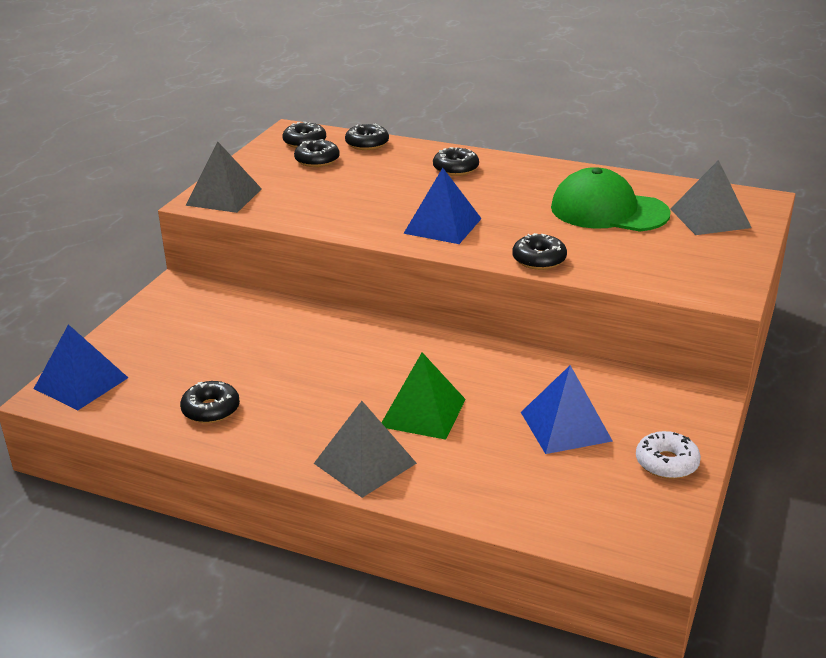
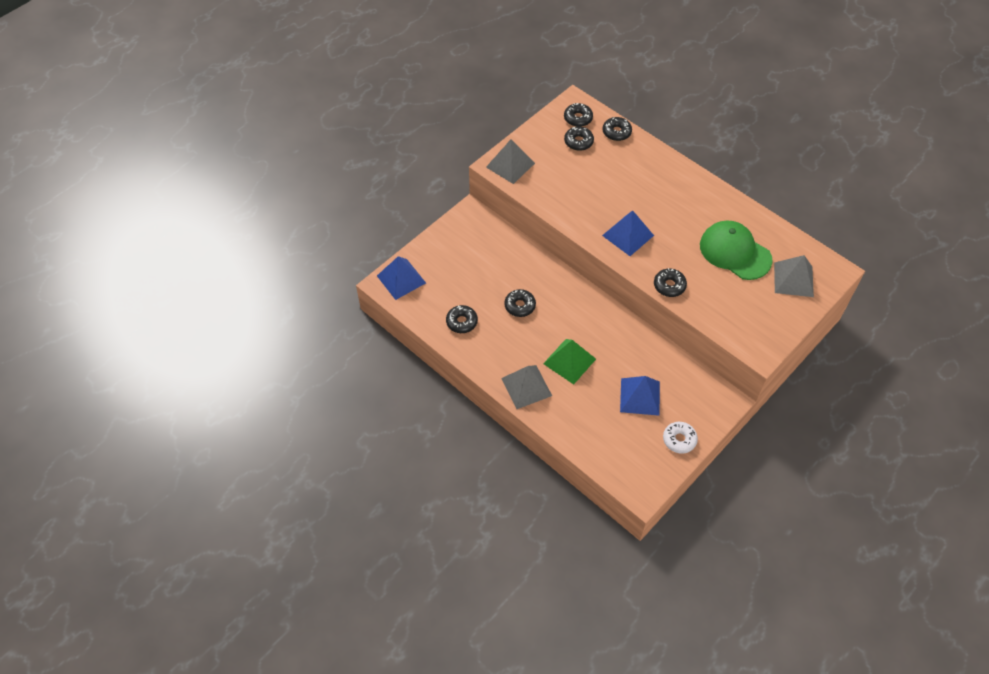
camera: 20 degrees right, 25 degrees up
black donut [433,147,479,176] -> black donut moved to [504,289,536,317]

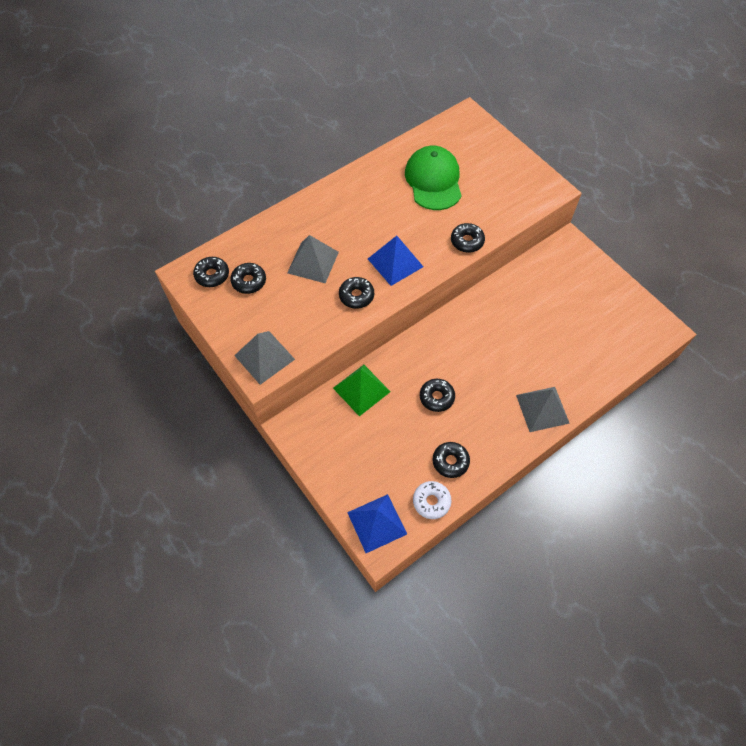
camera: 80 degrees left, 5 degrees up
green pyramid [543,339,596,385] -> green pyramid moved to [333,365,391,416]
black donut [603,117,632,141] -> black donut moved to [339,277,374,309]
blue pyramid [620,376,660,416] -> none
white donut [663,422,698,454] -> white donut moved to [413,481,451,519]
green cap [700,221,773,280] -> green cap turned 120 degrees clockwise [405,146,462,210]
grey pyramid [774,255,814,297] -> grey pyramid moved to [287,235,339,283]

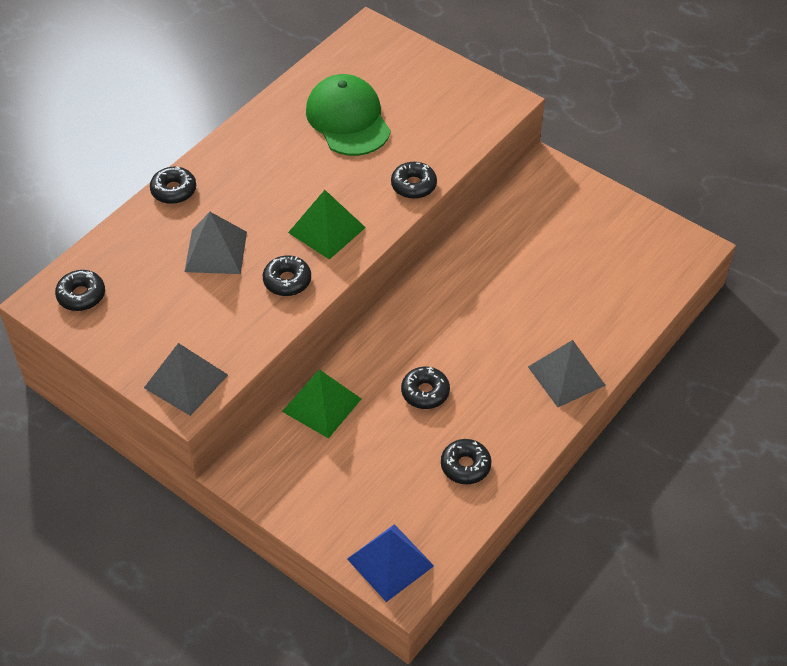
camera: 15 degrees left, 10 degrees down
black donut [230,263,266,294] -> black donut moved to [150,166,196,204]
blue pyramid [368,236,424,286] -> green pyramid [288,190,366,260]
white donut [413,481,451,519] -> none

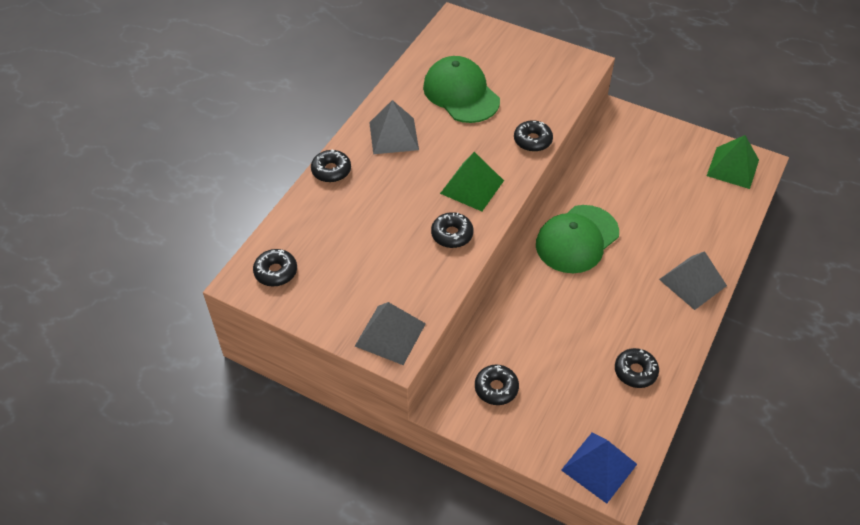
camera: 10 degrees left, 0 degrees up
grey pyramid [185,212,247,274] -> grey pyramid moved to [369,100,419,154]
green pyramid [282,369,361,439] -> green pyramid moved to [707,135,759,189]
black donut [401,367,450,409] -> black donut moved to [475,365,519,405]
none -> green cap [536,205,619,273]

